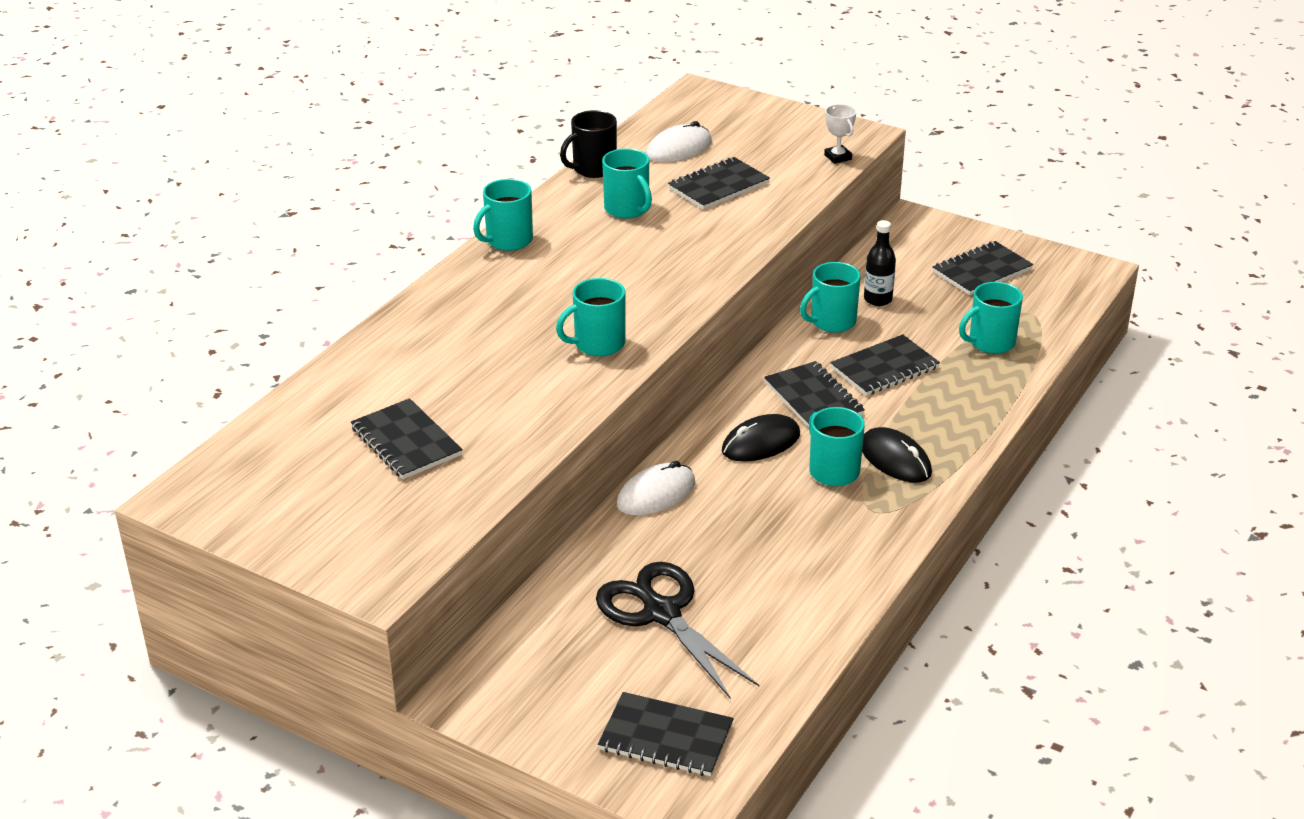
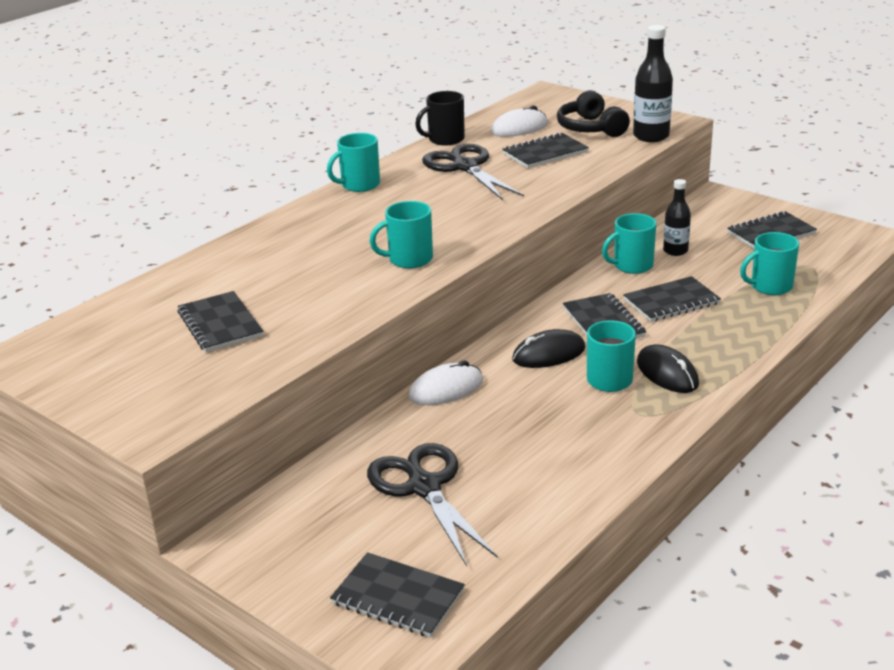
camera: 10 degrees right, 5 degrees down
turquoise mug [602,148,652,219] -> black scissors [422,144,524,200]
white trophy [824,104,856,164] -> black bottle [633,25,673,142]
none -> black headphones [557,90,630,137]

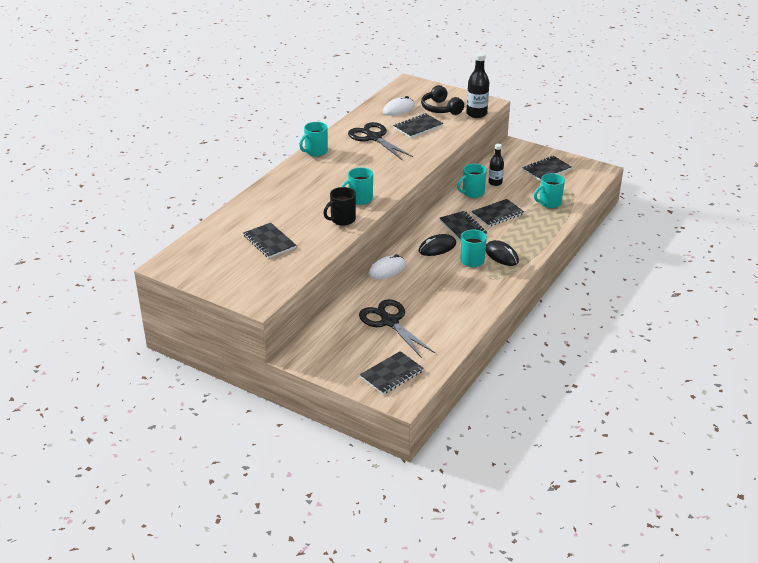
camera: 10 degrees left, 5 degrees up
black notebook [330,552,465,638] -> black notebook turned 60 degrees counterclockwise [360,351,424,395]
black mug [415,91,465,146] -> black mug moved to [323,187,356,226]

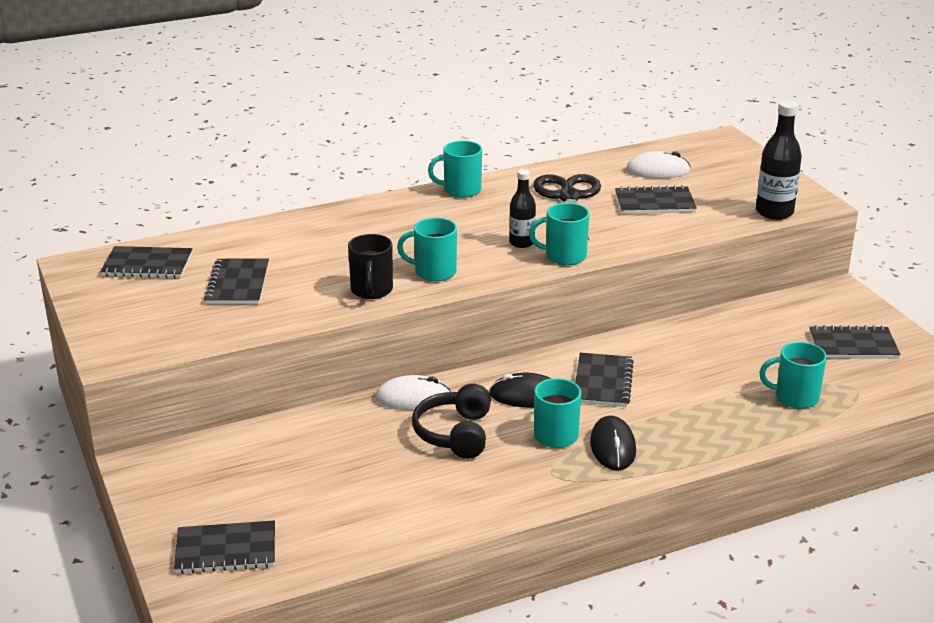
camera: 35 degrees right, 5 degrees down
black mug [323,187,356,226] -> black mug turned 90 degrees counterclockwise [348,234,393,299]
black scissors [359,299,435,358] -> none
black headphones [421,85,464,115] -> black headphones moved to [412,384,491,459]
turquoise mug [457,164,487,198] -> turquoise mug moved to [529,203,590,265]
black notebook [471,199,524,227] -> black notebook moved to [100,246,192,279]
black bottle [488,144,504,186] -> black bottle moved to [509,169,536,248]

